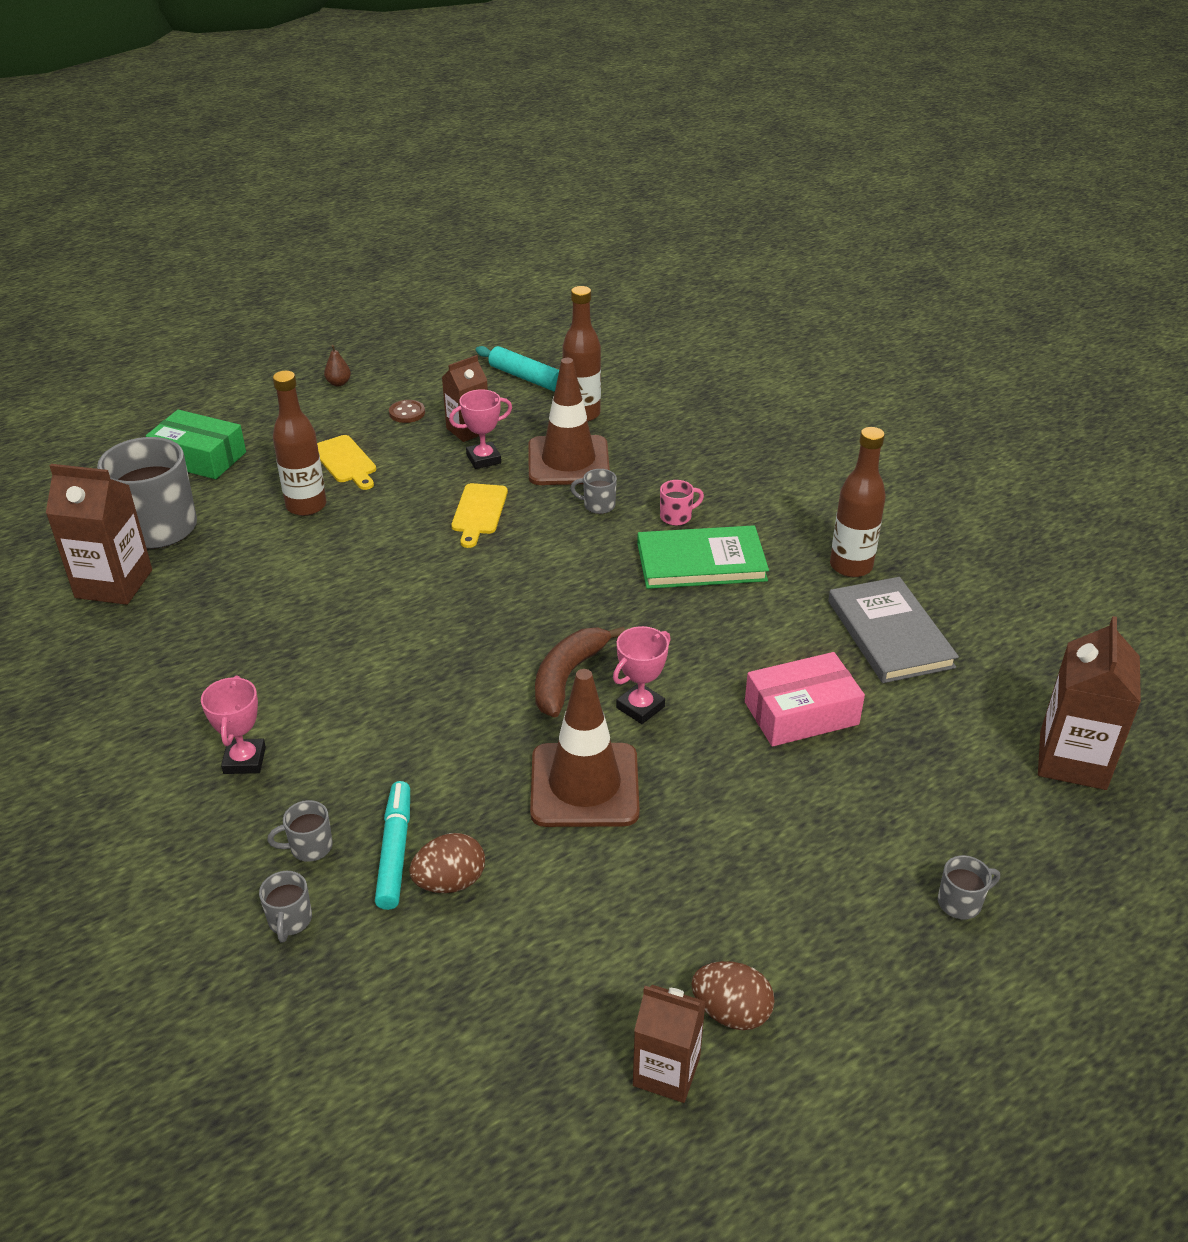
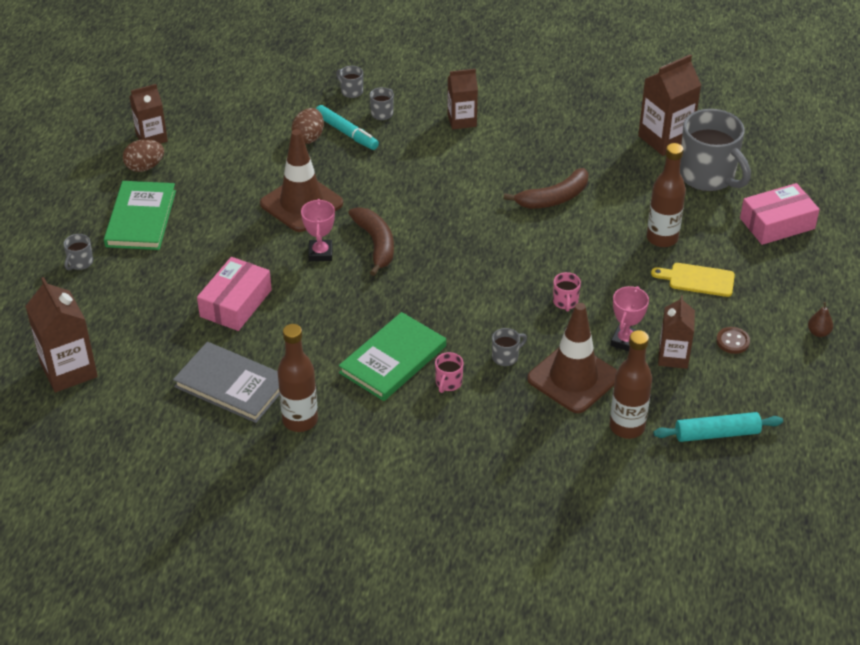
camera: 135 degrees right, 5 degrees up
green box [146,410,246,479] -> pink box [740,183,820,245]
pink trophy [201,675,266,774] -> brown carton [447,69,478,129]
yellow cutting board [451,483,508,548] -> pink mug [553,272,581,311]
none -> green book [104,181,176,250]
none -> brown banana [504,168,589,209]

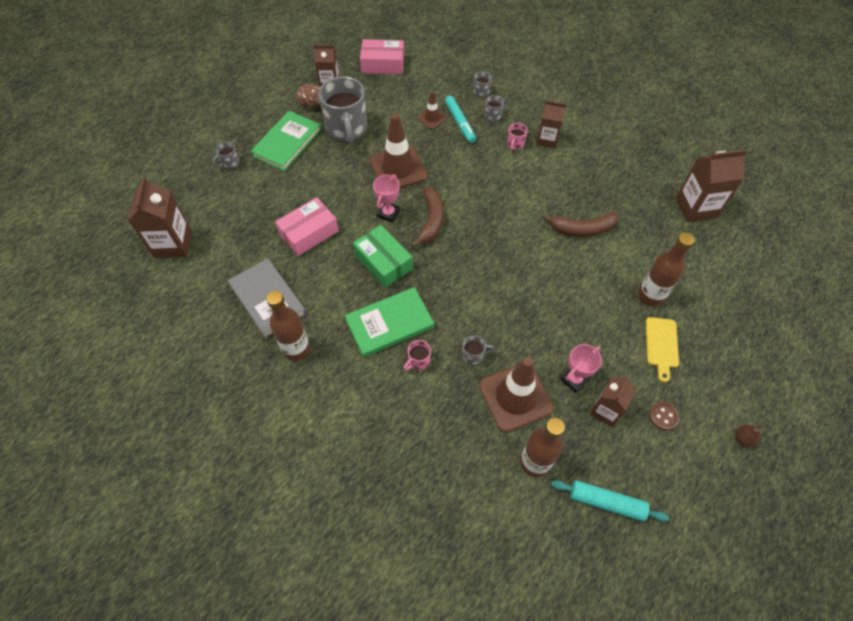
camera: 25 degrees right, 15 degrees up
brown egg [291,108,324,144] -> brown traffic cone [417,91,447,129]
pink mug [553,272,581,311] -> pink mug moved to [507,123,528,150]
yellow cutting board [651,263,735,297] -> yellow cutting board turned 120 degrees counterclockwise [646,317,679,382]
grey mug [680,109,751,191] -> grey mug moved to [318,76,367,144]
pink box [740,183,820,245] -> pink box moved to [360,39,404,75]
none -> green box [353,225,413,288]

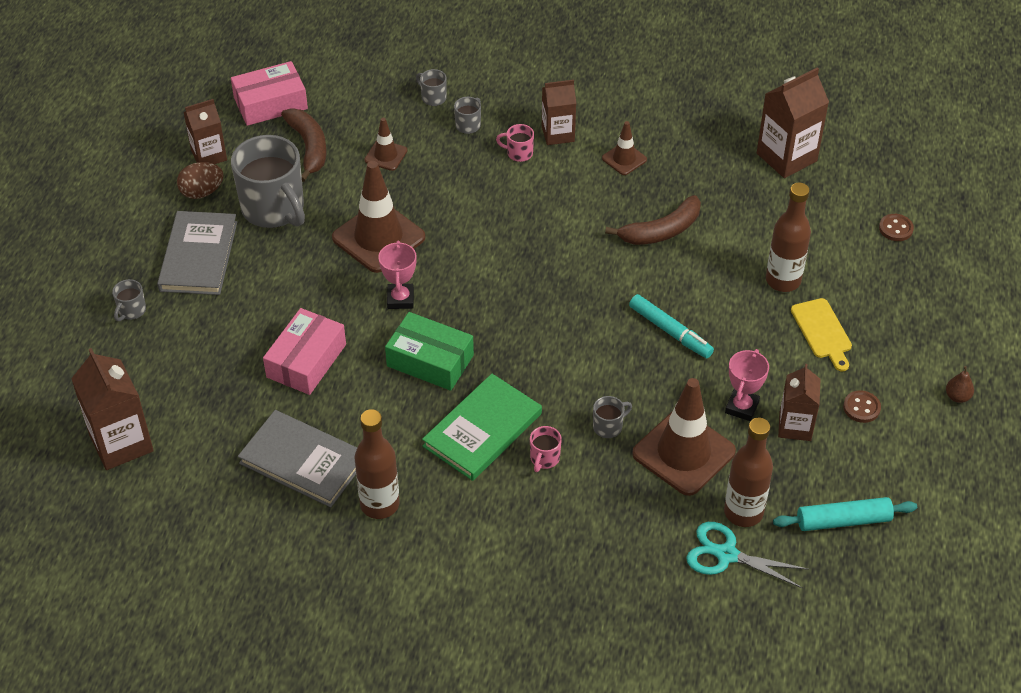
camera: 25 degrees left, 10 degrees down
green book [251,111,321,171] -> grey book [157,211,237,295]
brown banana [411,187,444,248] -> brown banana moved to [281,108,327,182]
turquoise marker [445,96,476,143] -> turquoise marker moved to [629,294,714,358]
pink mug [507,123,528,150] -> pink mug turned 105 degrees clockwise [496,124,534,162]
none -> brown traffic cone [602,121,647,175]
none -> turquoise scissors [686,522,809,589]
none -> brown button [879,214,914,241]

